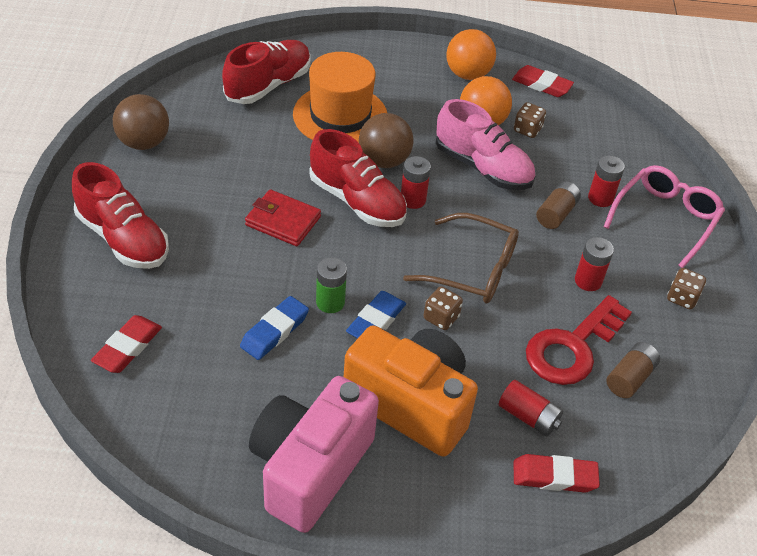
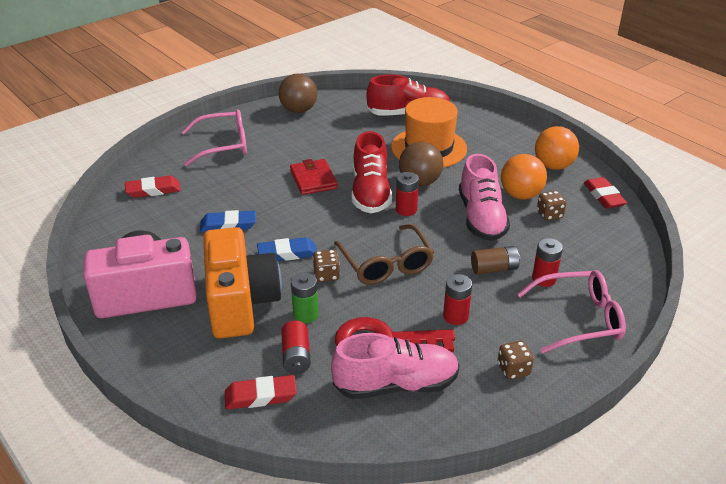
camera: 50 degrees right, 10 degrees down
red shoe [72,162,169,269] -> pink glasses [182,109,247,166]
green battery [316,257,347,313] -> green battery moved to [291,273,318,323]
red eraser [514,454,600,493] -> red eraser turned 60 degrees counterclockwise [225,375,297,410]
brown battery [606,342,660,398] -> pink shoe [331,333,460,399]

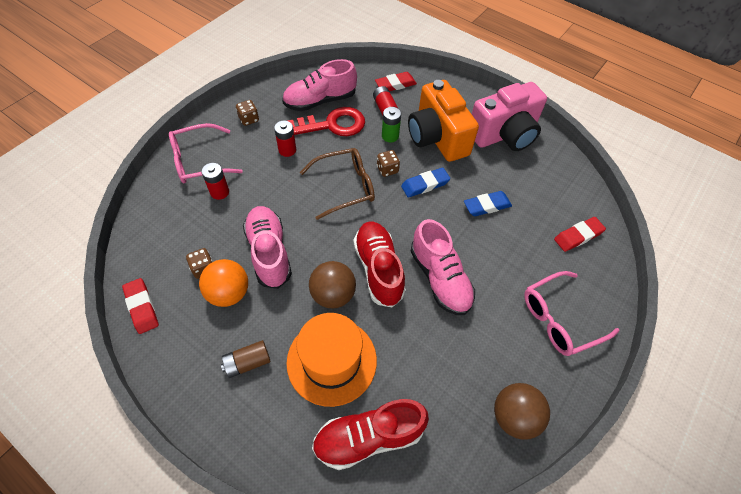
camera: 165 degrees right, 20 degrees up
red wallet [290,159,338,195] -> pink shoe [410,219,475,315]
brown glasses [334,224,434,285] -> brown glasses turned 105 degrees clockwise [300,148,375,220]
red battery [396,172,419,216] -> none
brown battery [471,246,520,274] -> brown battery moved to [221,340,271,378]
orange ball [535,126,579,170] -> none

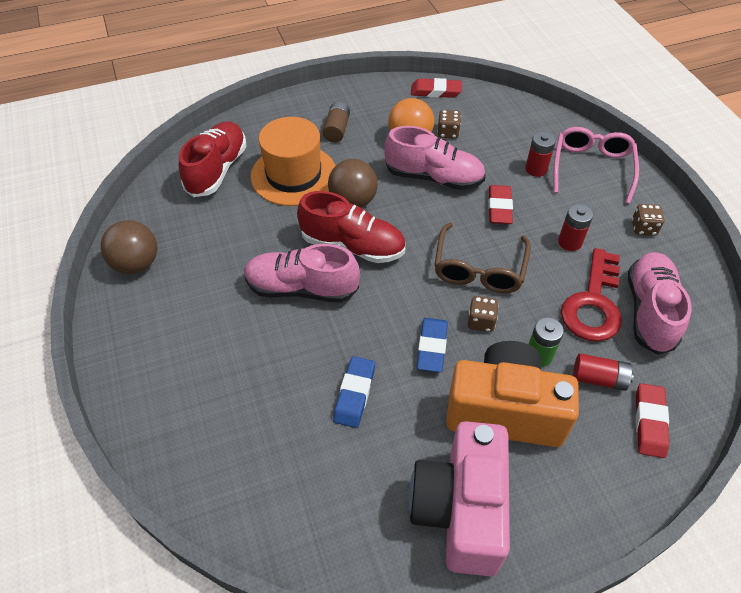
camera: 125 degrees right, 5 degrees down
pink glasses [524,271,619,356] -> none
red eraser [554,217,606,252] -> red eraser moved to [488,185,513,224]

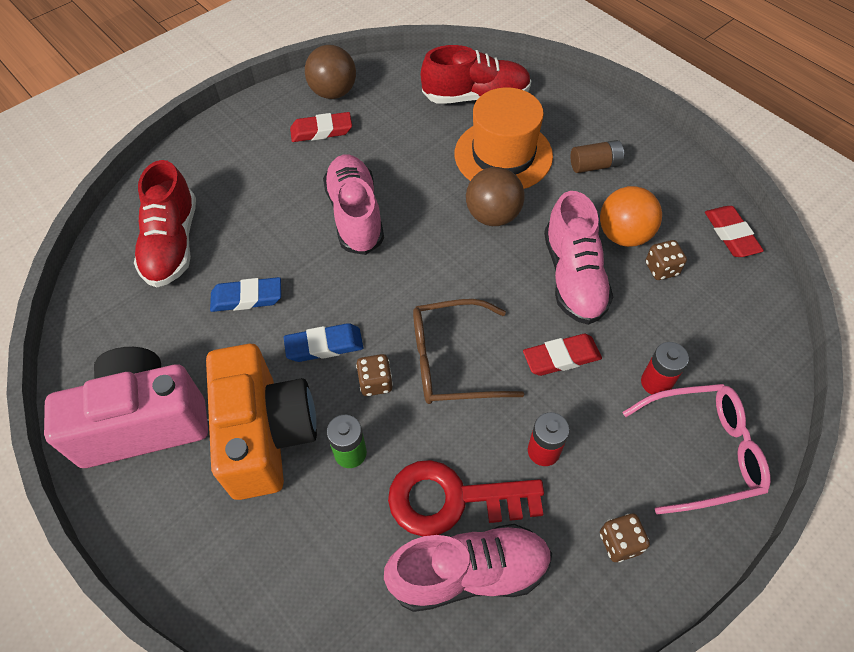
camera: 70 degrees right, 5 degrees up
red shoe [297,191,405,263] -> red shoe moved to [134,160,196,287]
red battery [573,353,634,391] -> none
red eraser [636,383,669,458] -> red eraser moved to [290,112,352,142]

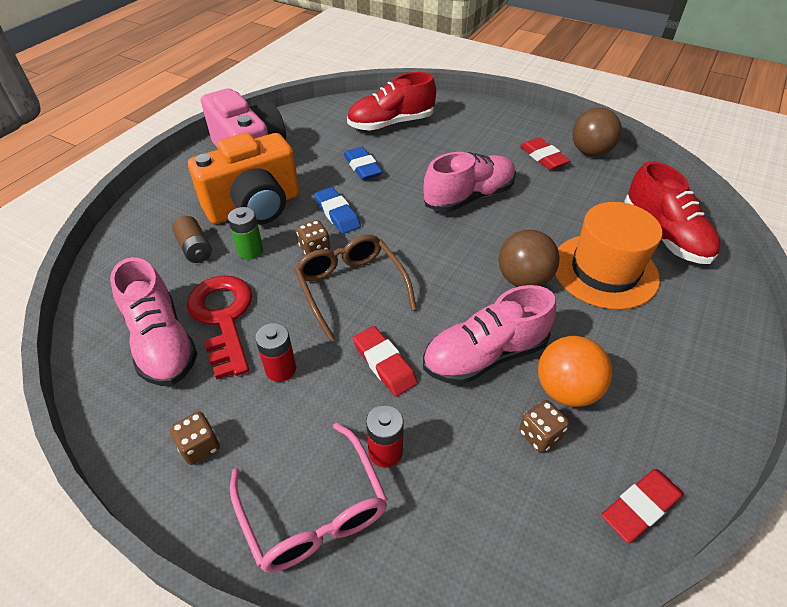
camera: 70 degrees right, 10 degrees down
brown battery [571,140,624,173] -> brown battery moved to [172,216,212,263]

